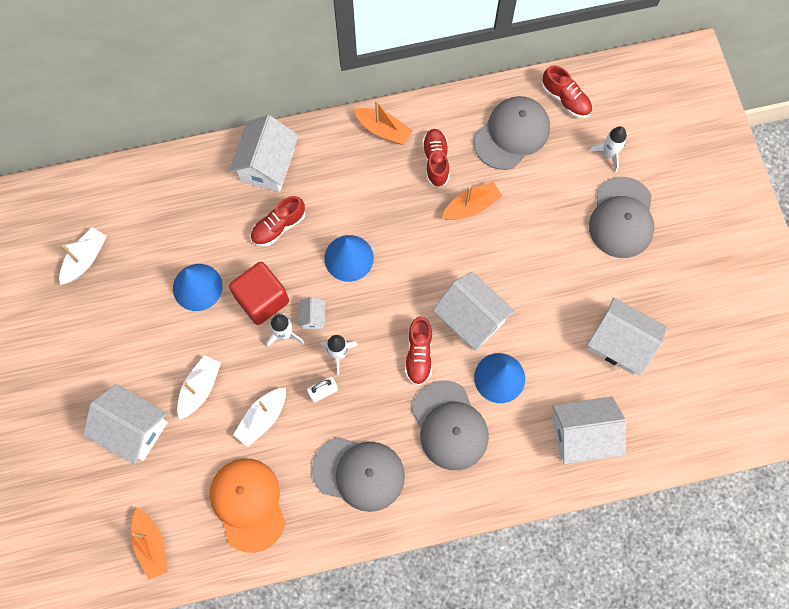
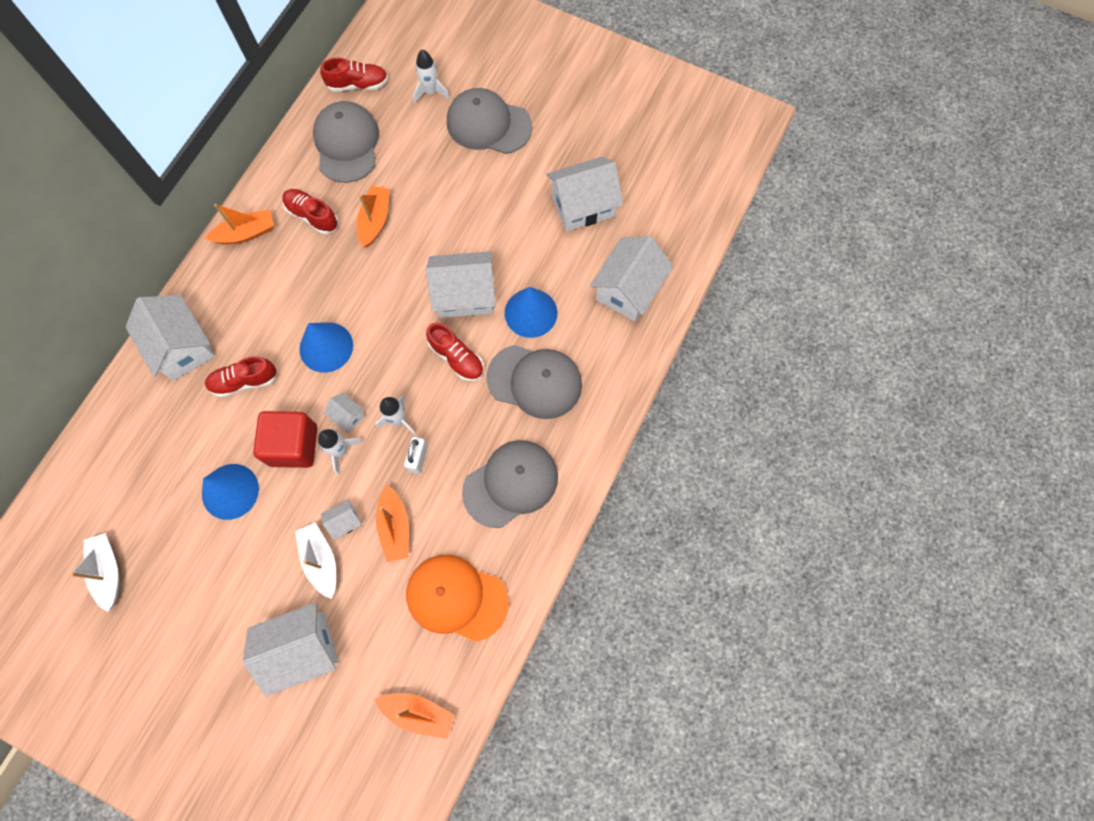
camera: 50 degrees left, 0 degrees up
white boat [233,387,286,447] -> orange boat [376,485,409,562]
red shoe [250,196,306,247] -> red shoe turned 75 degrees clockwise [205,356,278,397]
grey cap [589,177,654,258] -> grey cap turned 150 degrees clockwise [447,88,532,154]
none -> white house [321,499,362,540]

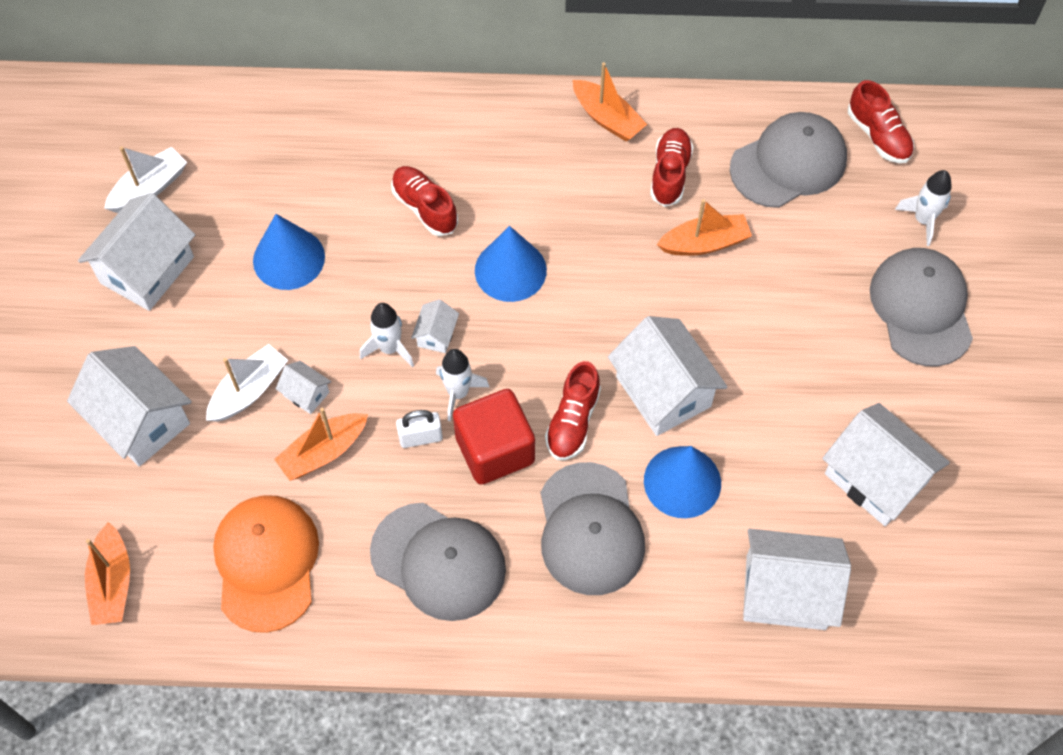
camera: 65 degrees right, 10 degrees down
white house [125,295,215,381] -> white house moved to [78,193,195,311]
red cube [253,411,317,468] -> red cube moved to [453,389,535,485]

